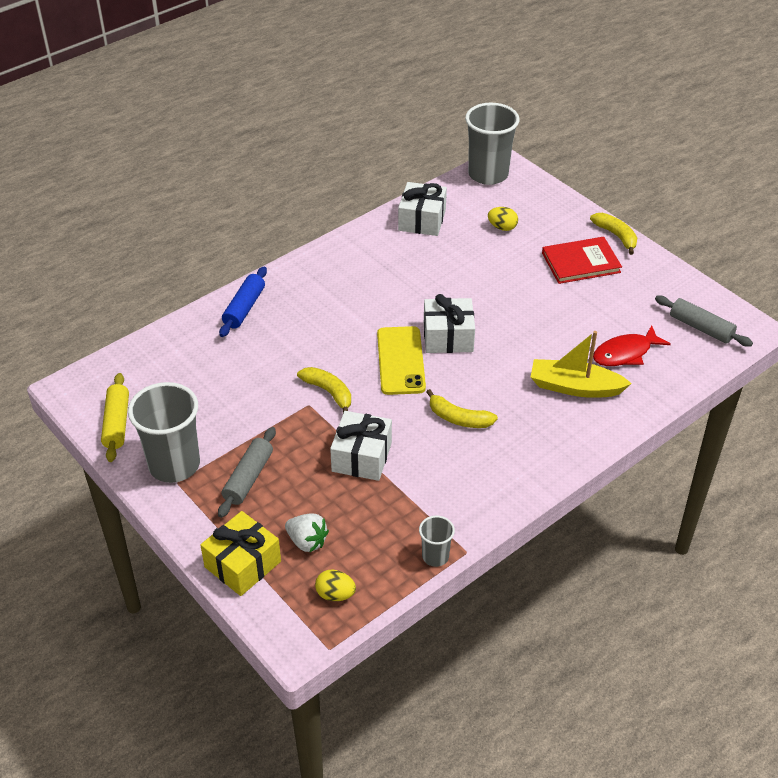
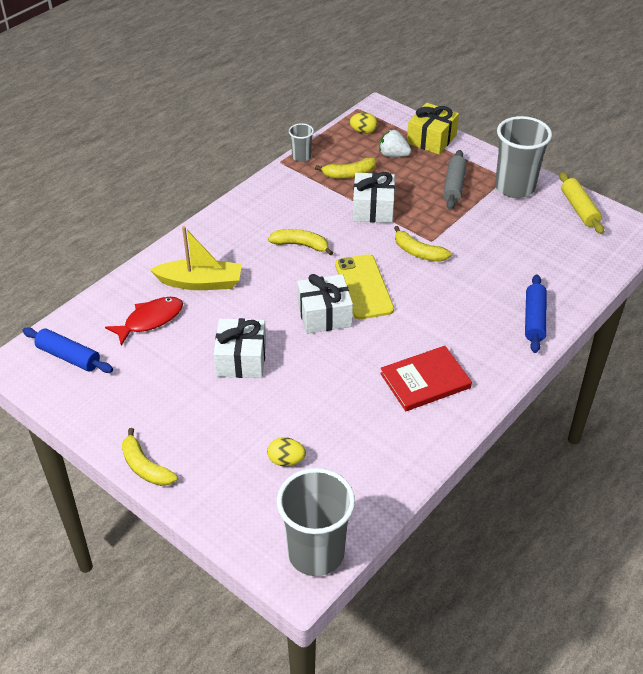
camera: 170 degrees right, 0 degrees up
white gift [398,182,447,236] -> white gift moved to [214,318,266,378]
red book [542,237,622,284] -> red book moved to [380,346,472,411]
grey rolling pin [655,296,753,347] -> blue rolling pin [22,327,113,373]
none -> yellow banana [315,157,376,178]

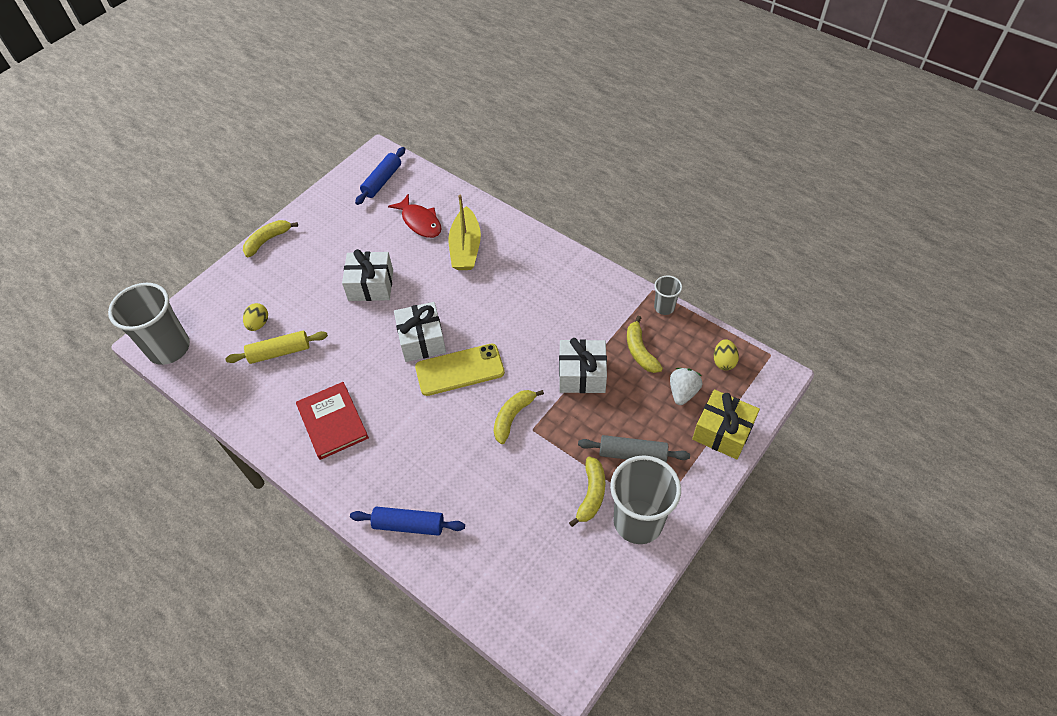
camera: 90 degrees right, 10 degrees up
yellow banana [268,229,333,256] -> yellow banana moved to [569,456,605,527]
yellow rolling pin [559,172,604,234] -> yellow rolling pin moved to [225,331,328,364]

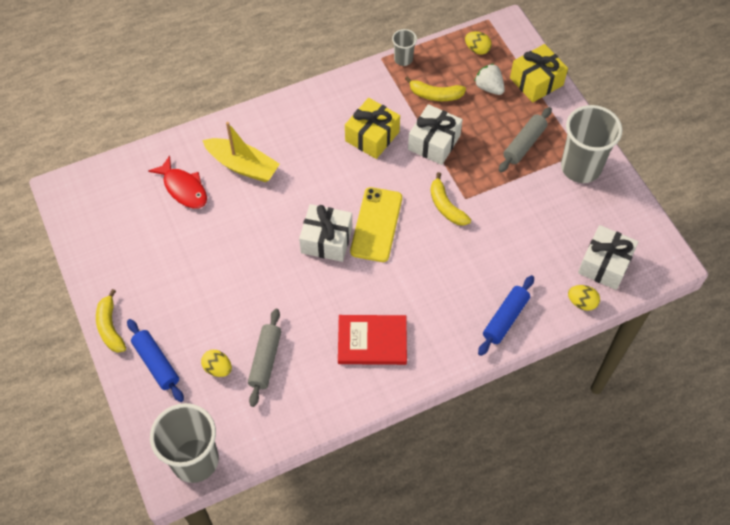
camera: 65 degrees left, 5 degrees up
yellow rolling pin [225,331,328,364] -> grey rolling pin [248,309,282,407]
white gift [342,249,393,301] -> white gift moved to [578,225,639,290]
blue rolling pin [355,147,405,205] -> blue rolling pin moved to [127,319,184,402]
red fish [388,194,442,238] -> red fish turned 60 degrees clockwise [148,155,207,208]
yellow banana [569,456,605,527] -> none
none -> yellow gift [345,98,400,159]
none -> yellow egg [568,285,600,311]

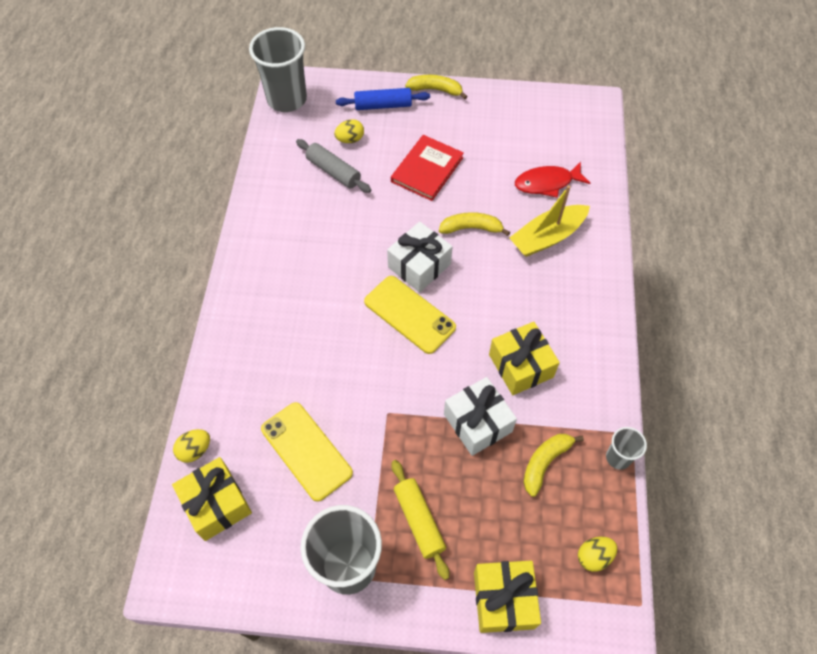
camera: 120 degrees right, 0 degrees up
red book [338,315,407,365] -> red book moved to [391,135,464,201]
yellow banana [431,172,471,226] -> yellow banana moved to [439,212,510,236]
white strawberry [474,64,505,95] -> none
blue rolling pin [478,275,534,356] -> none
grey rolling pin [499,107,552,172] -> yellow rolling pin [391,460,449,580]
white gift [578,225,639,290] -> yellow gift [172,457,252,541]
none -> yellow phone [261,402,353,502]

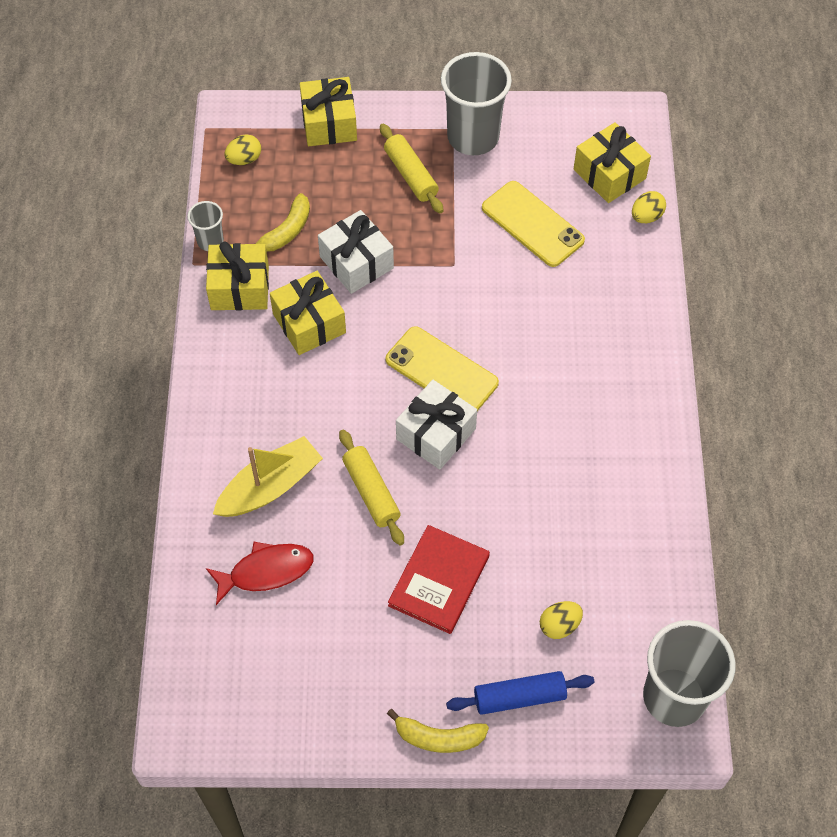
camera: 175 degrees right, 0 degrees up
grey rolling pin [296,139,371,193] -> none
yellow banana [439,212,510,236] -> yellow rolling pin [339,430,404,545]
none -> yellow gift [206,241,269,310]

